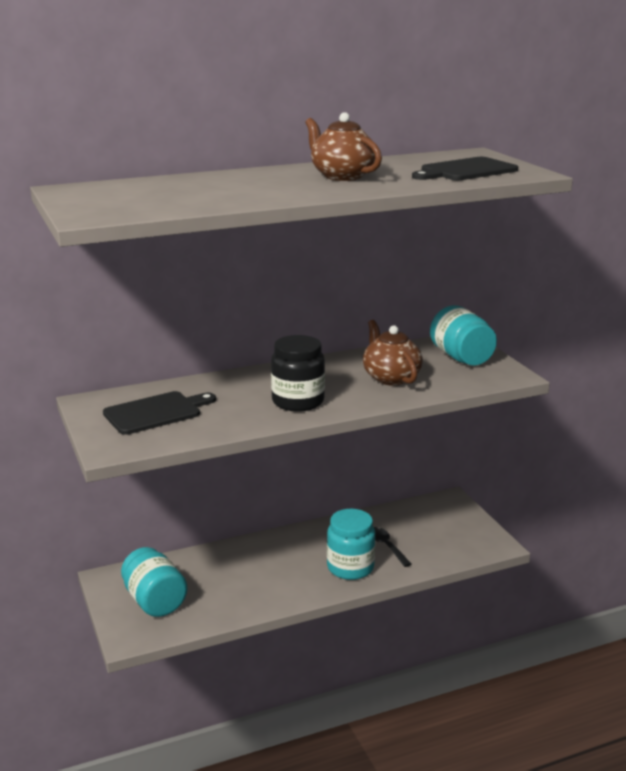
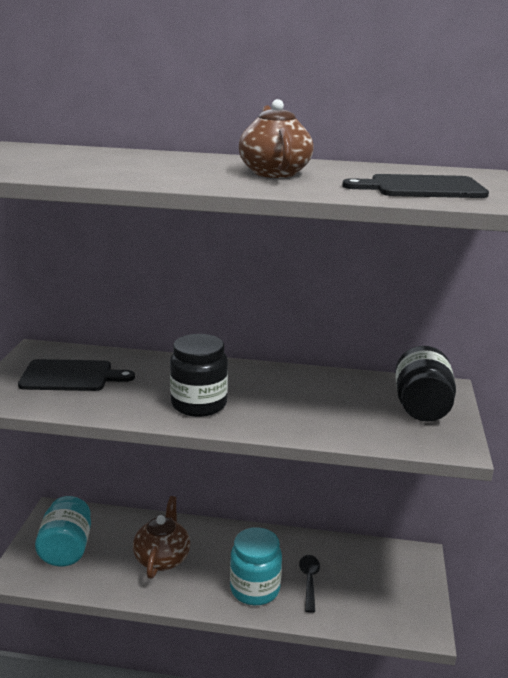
camera: 30 degrees right, 0 degrees up
brown teapot [363,320,423,386] -> brown teapot moved to [133,496,190,579]
turquoise jar [430,305,497,366] -> black jar [395,346,456,422]

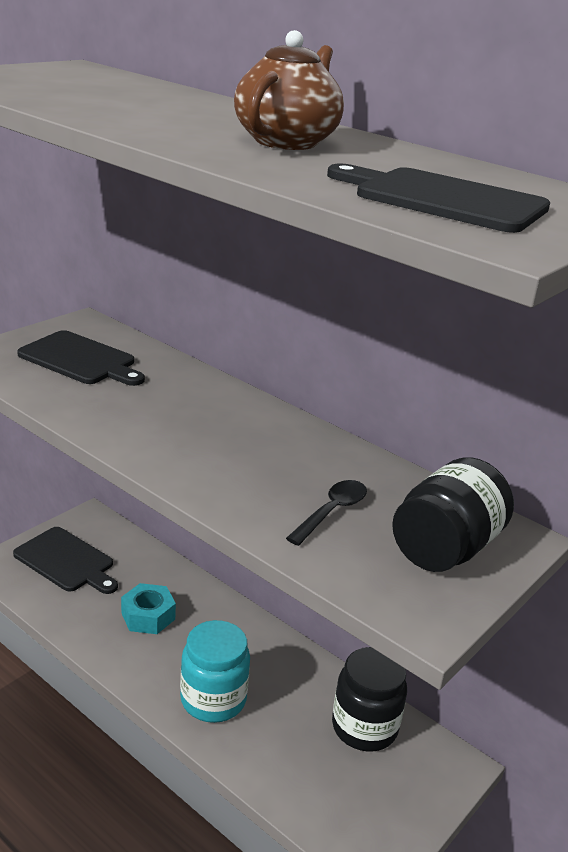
camera: 30 degrees right, 5 degrees up
turquoise jar [35,496,91,567] -> black cutting board [13,527,118,594]
brown teapot [133,496,190,579] -> turquoise nut [121,583,176,634]
black jar [170,334,228,417] -> black jar moved to [332,647,407,752]
black spoon [299,555,320,613] -> black spoon moved to [286,480,367,546]

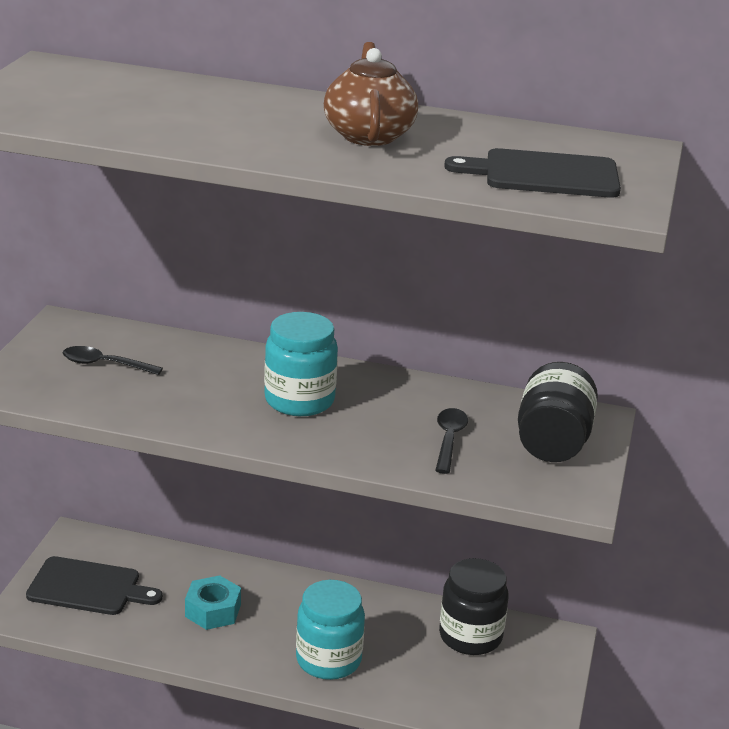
camera: 25 degrees left, 0 degrees up
black cutting board [17,330,145,386] -> black spoon [63,346,163,375]
none -> turquoise jar [264,312,338,416]

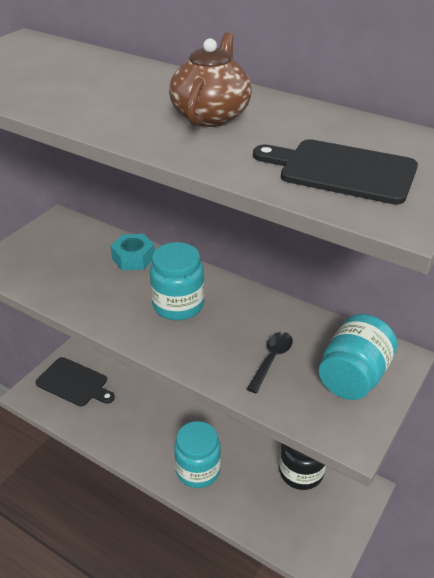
camera: 20 degrees right, 10 degrees up
black spoon [63,346,163,375] -> none
turquoise nut [185,575,241,630] -> turquoise nut moved to [111,234,155,270]
black jar [518,362,598,462] -> turquoise jar [319,314,397,400]

